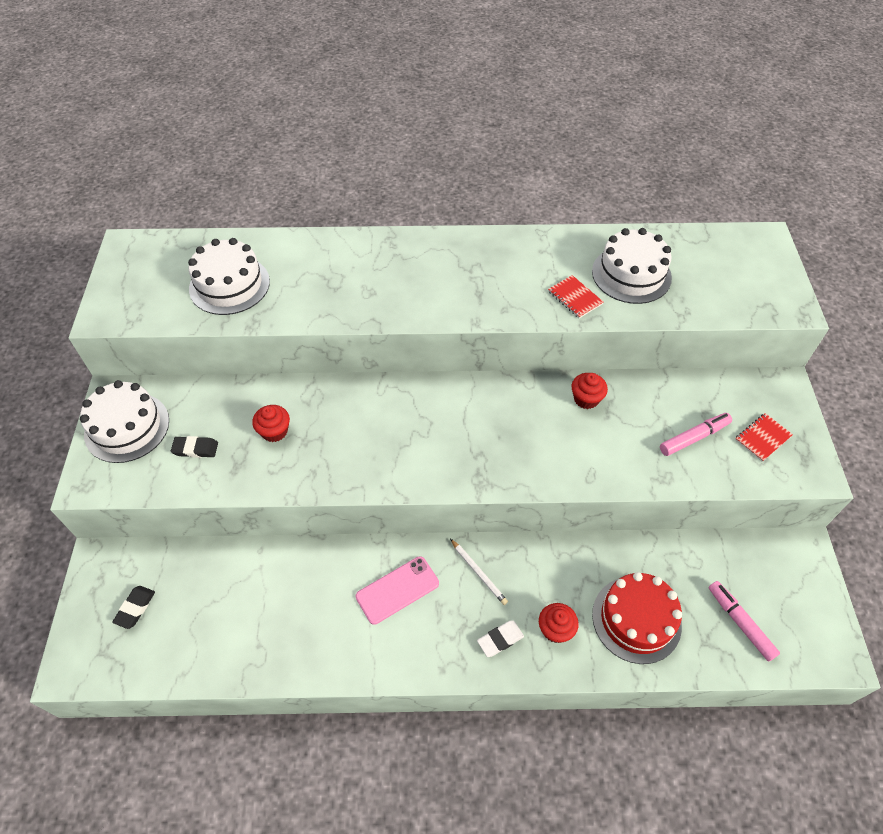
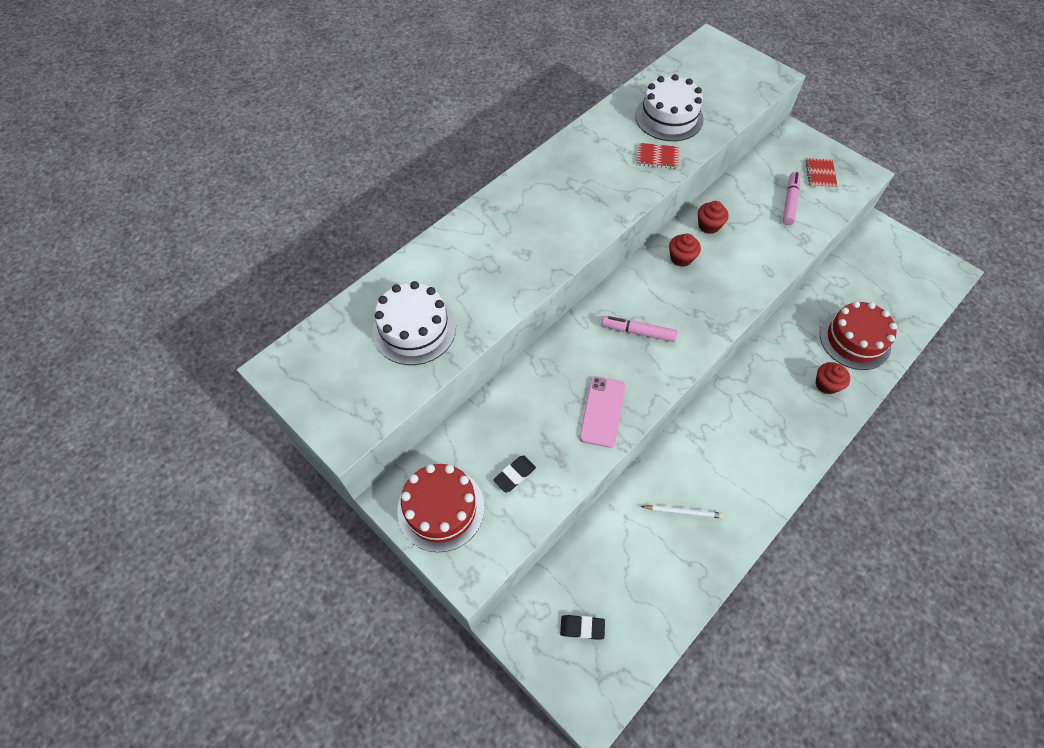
camera: 45 degrees left, 5 degrees up
white cake [80,380,169,463] -> red cake [397,464,485,552]
black eraser [112,586,155,629] -> black eraser turned 60 degrees counterclockwise [560,615,605,640]
red cupcake [252,405,290,442] -> red cupcake moved to [669,233,701,267]
pink phone [356,556,439,625] -> pink phone moved to [579,376,625,448]
white pencil [450,539,508,605] -> white pencil moved to [641,505,724,519]
white eraser [477,620,524,657] -> none
pink marker [709,581,780,662] -> pink marker moved to [602,316,677,342]

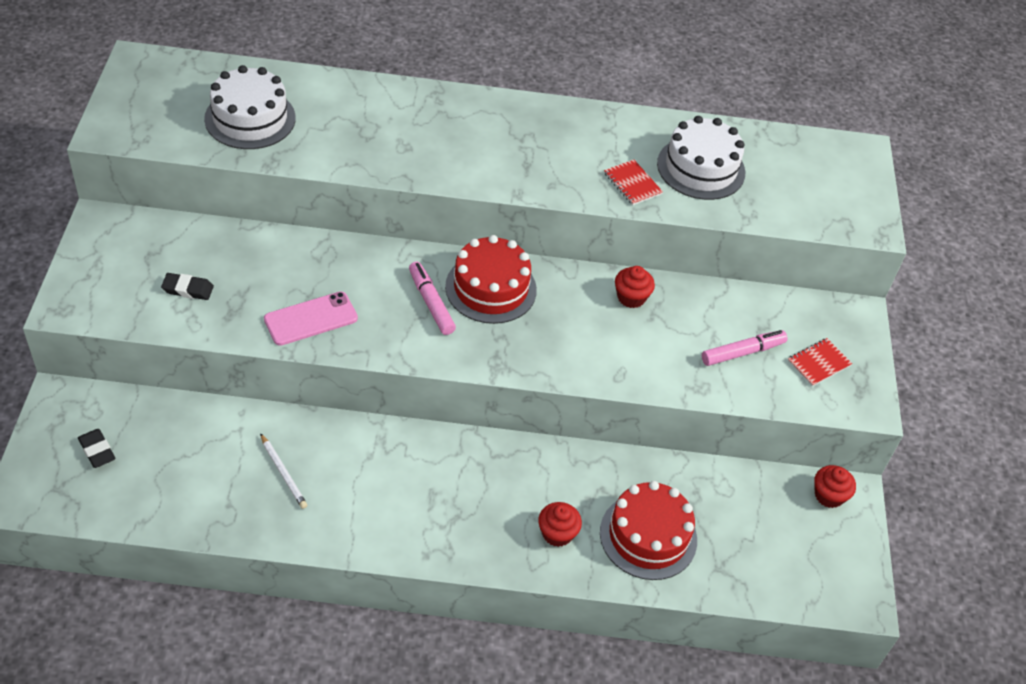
camera: 45 degrees right, 10 degrees down
red cake [397,464,485,552] -> red cake moved to [445,235,537,324]
red cupcake [669,233,701,267] -> red cupcake moved to [814,465,856,508]

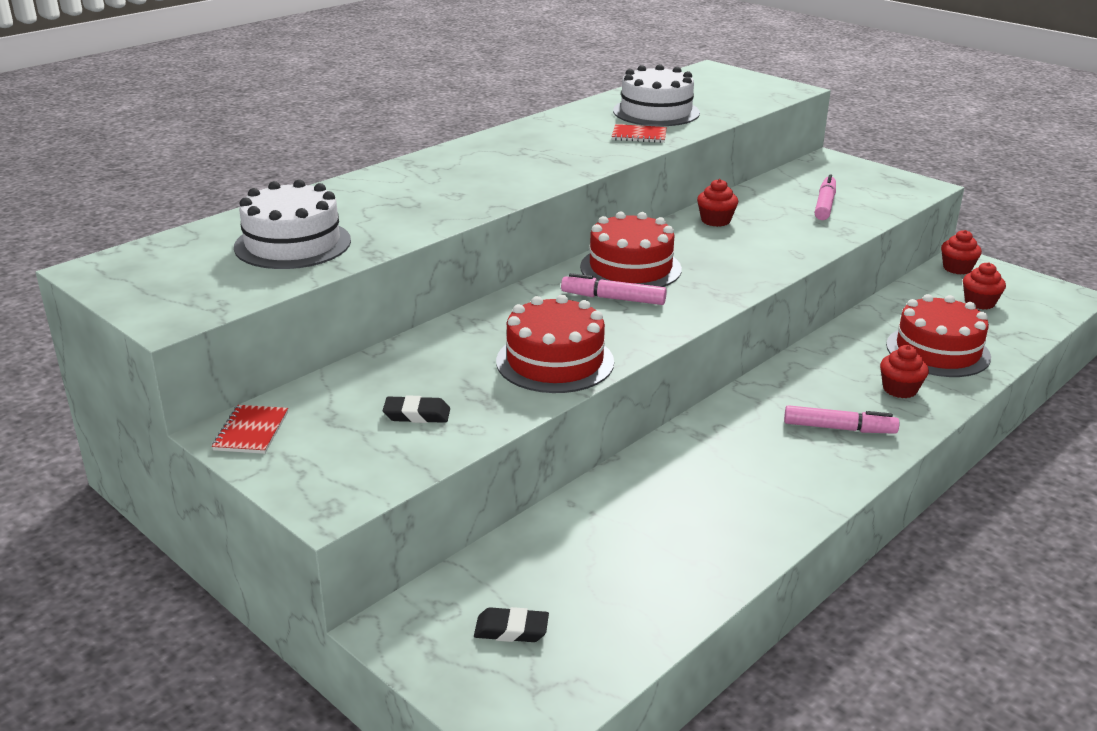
camera: 45 degrees left, 20 degrees down
black eraser [161,273,214,300] -> black eraser turned 45 degrees clockwise [383,395,450,423]
white pencil [260,433,308,509] -> none
pink phone [264,291,358,346] -> red cake [496,295,614,393]
red notebook [788,338,852,386] -> red notebook moved to [212,405,288,454]
none -> pink marker [784,405,899,434]
none -> red cupcake [963,262,1006,310]

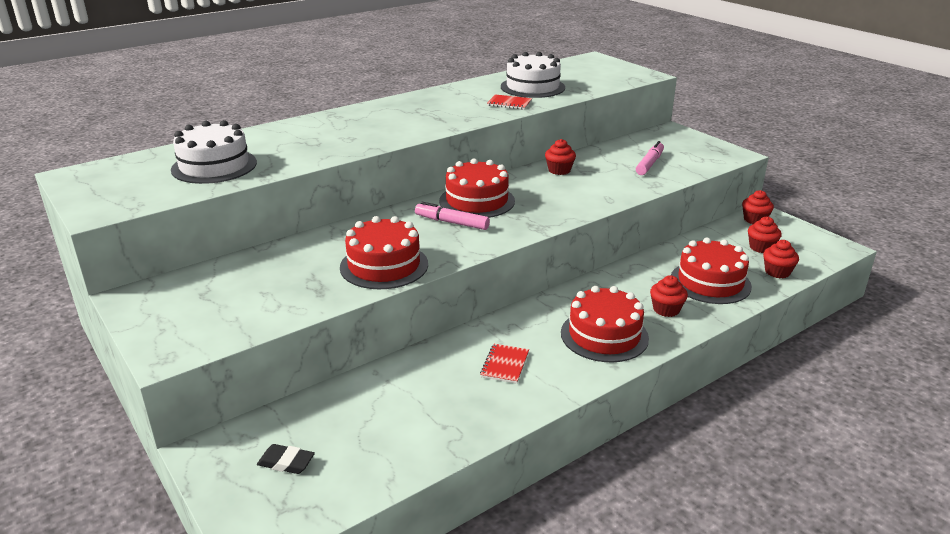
camera: 10 degrees right, 0 degrees up
red notebook [212,405,288,454] -> red notebook moved to [480,344,529,384]
black eraser [383,395,450,423] -> none
pink marker [784,405,899,434] -> red cake [561,286,649,362]
none -> red cupcake [763,240,799,278]

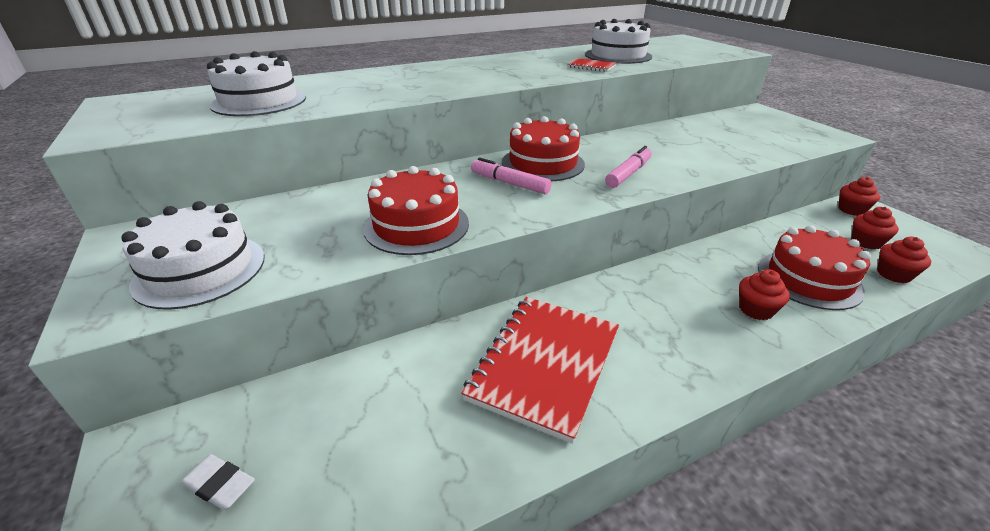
camera: 10 degrees right, 5 degrees up
black eraser [257,444,315,474] -> white eraser [180,454,255,510]
red notebook [480,344,529,384] -> red notebook [461,297,619,444], size x2.29
red cupcake [545,139,576,175] -> none
red cake [561,286,649,362] -> none
pink marker [636,141,664,175] -> pink marker moved to [605,146,652,188]
none -> white cake [121,201,264,310]

